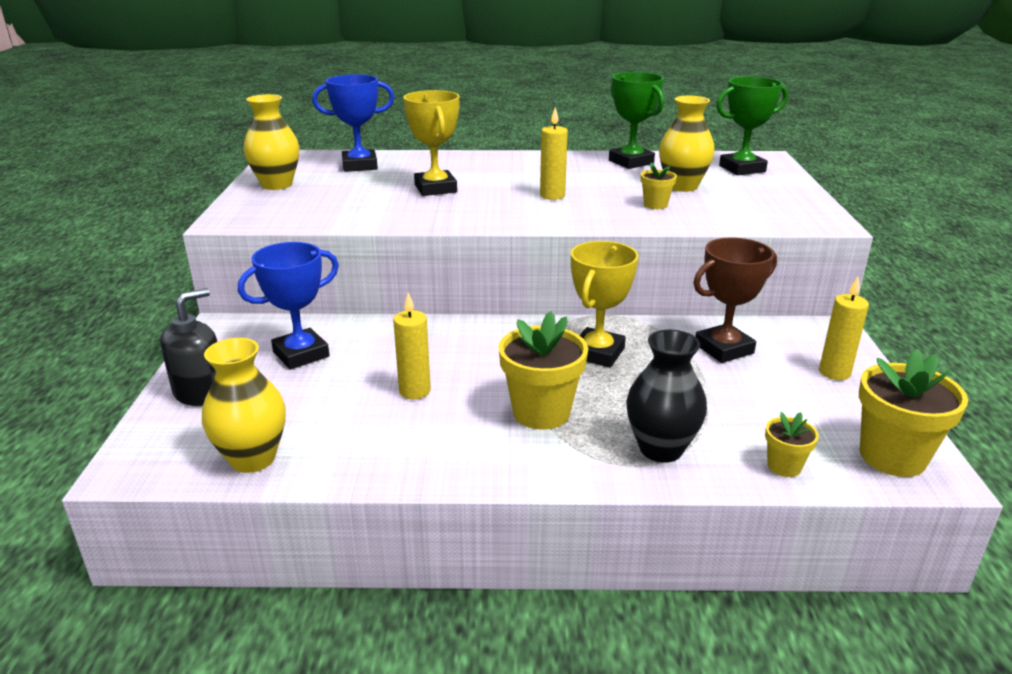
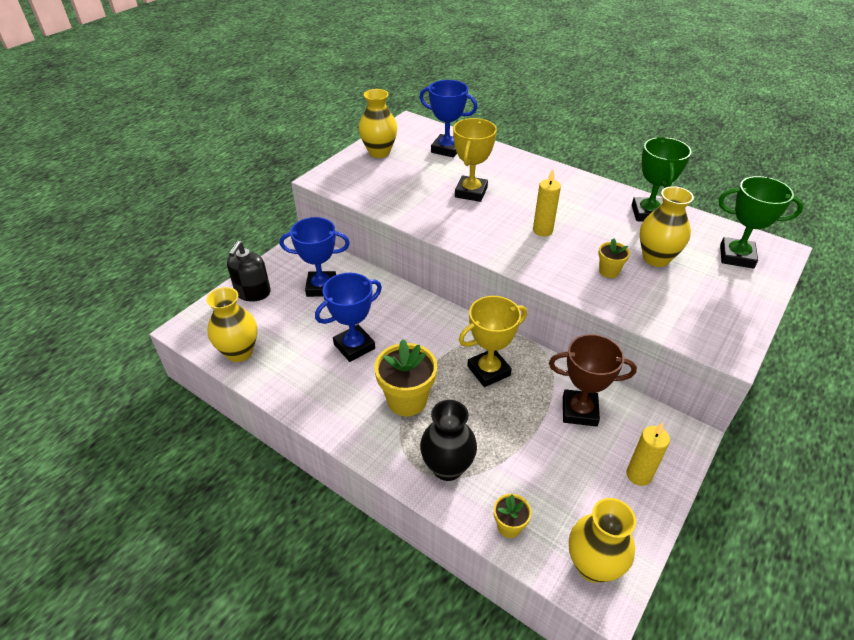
camera: 35 degrees right, 15 degrees up
black soap dispenser [160,288,217,406] -> black soap dispenser turned 120 degrees clockwise [227,241,271,302]
yellow candle [393,293,431,399] -> blue trophy [315,273,382,362]
yellow flower pot [859,348,968,477] -> yellow vase [569,498,636,583]

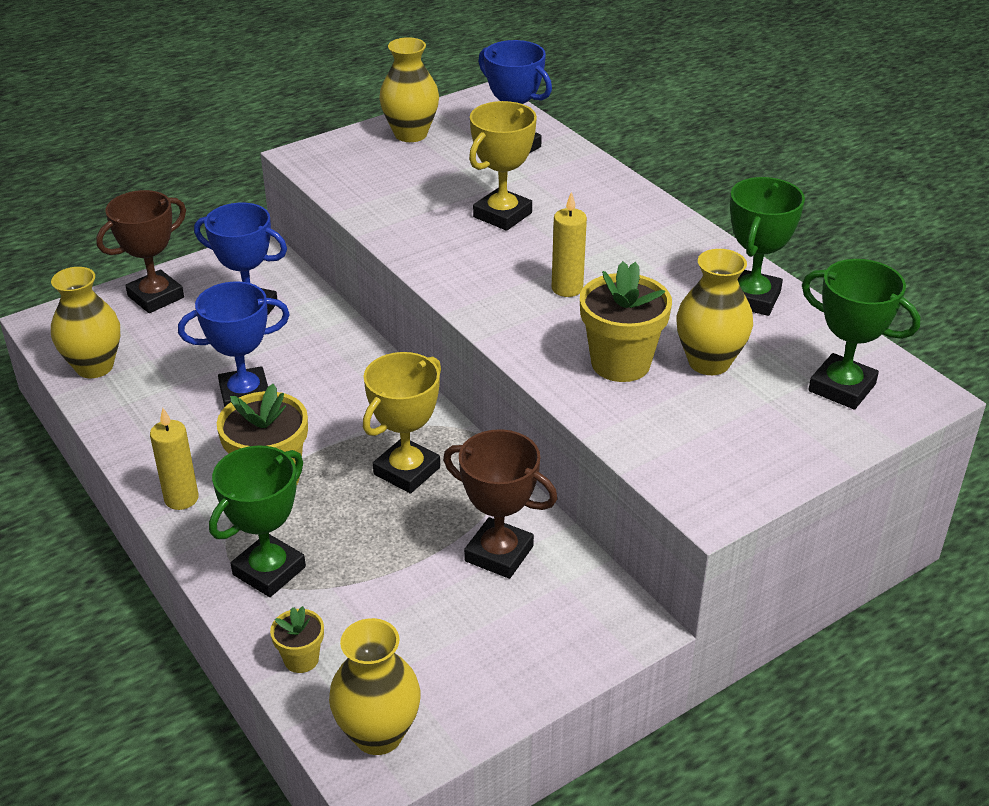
camera: 20 degrees right, 5 degrees down
black soap dispenser [227,241,271,302] -> brown trophy [96,190,186,313]
black vase [420,400,477,481] -> green trophy [209,445,306,597]
yellow trophy [459,296,527,387] -> yellow trophy turned 45 degrees counterclockwise [363,352,441,493]
yellow flower pot [598,238,630,278] -> yellow flower pot [580,261,672,382], size x1.92
yellow candle [626,423,670,486] -> yellow candle moved to [150,408,199,510]

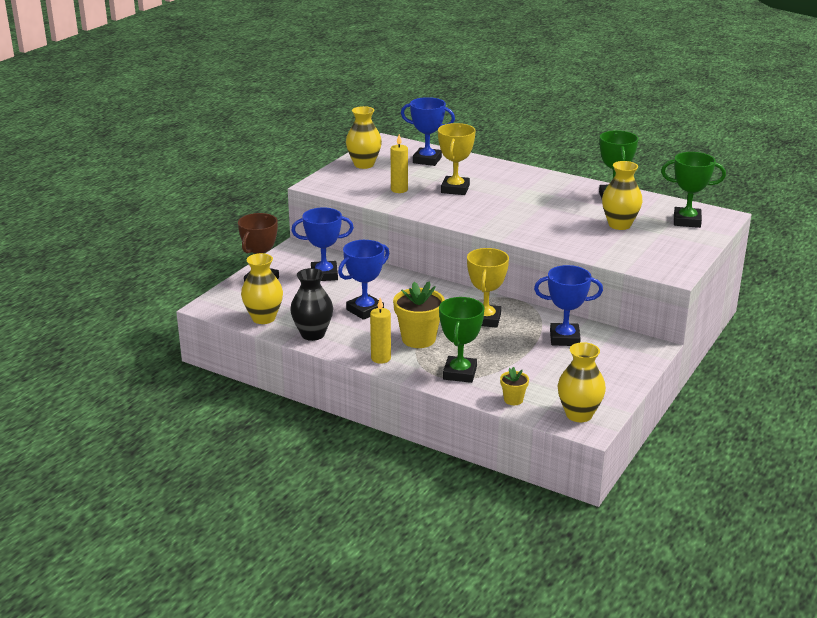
camera: 25 degrees left, 10 degrees down
brown trophy [443,429,557,579] -> blue trophy [534,265,603,346]
yellow candle [552,192,587,297] -> yellow candle moved to [391,134,408,193]
yellow flower pot [580,261,672,382] -> none
none -> black vase [290,268,333,341]

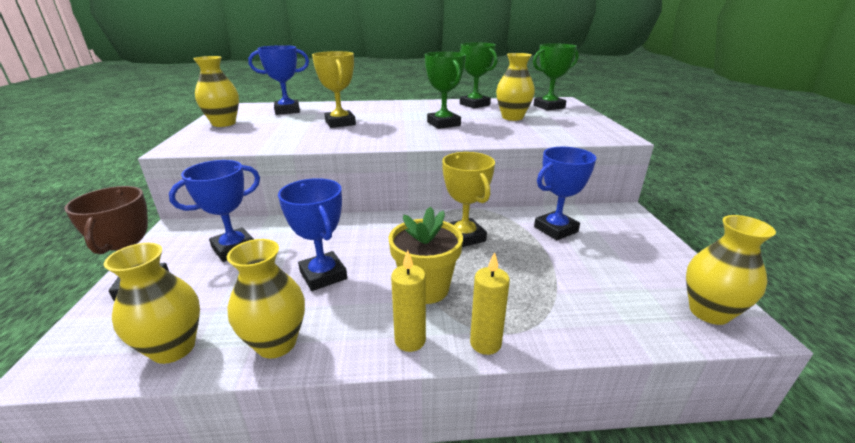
camera: 35 degrees left, 0 degrees up
black vase [290,268,333,341] -> yellow vase [227,239,305,358]
blue trophy [338,240,389,320] -> blue trophy turned 45 degrees counterclockwise [278,178,347,291]
yellow candle [391,134,408,193] -> yellow candle moved to [470,252,510,355]
green trophy [439,297,484,383] -> green trophy moved to [425,52,466,129]
yellow flower pot [500,367,529,405] -> none

